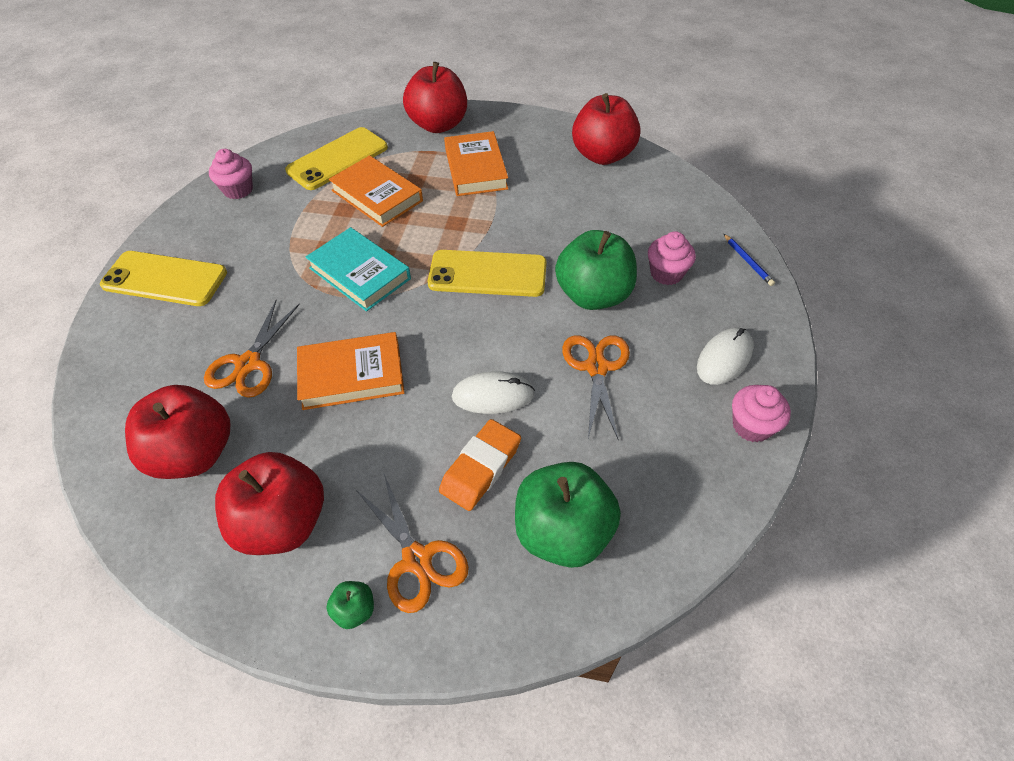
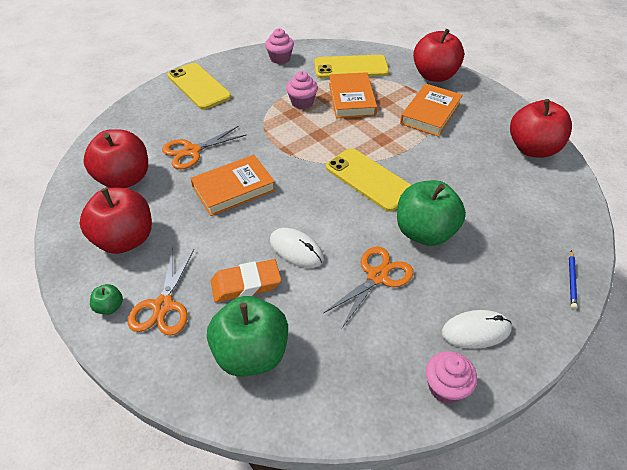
camera: 40 degrees right, 5 degrees down
orange book [297,332,405,410] -> orange book turned 60 degrees counterclockwise [190,155,276,216]
turquoise book [306,227,411,311] -> none
pink cupcake [648,231,696,285] -> pink cupcake moved to [286,71,318,109]

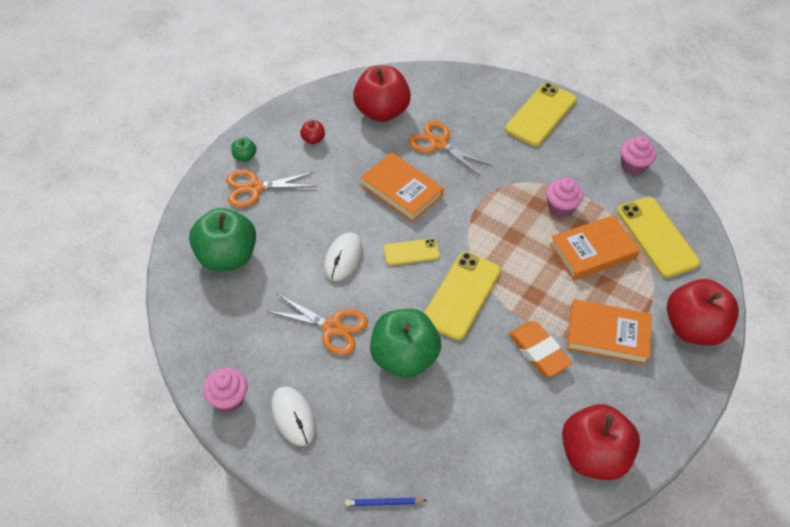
camera: 70 degrees right, 5 degrees up
red apple [80,188,152,254] -> red apple [300,120,325,144], size x0.42
orange eraser [211,259,281,302] -> orange eraser moved to [508,321,572,377]
none -> yellow phone [383,238,440,265]

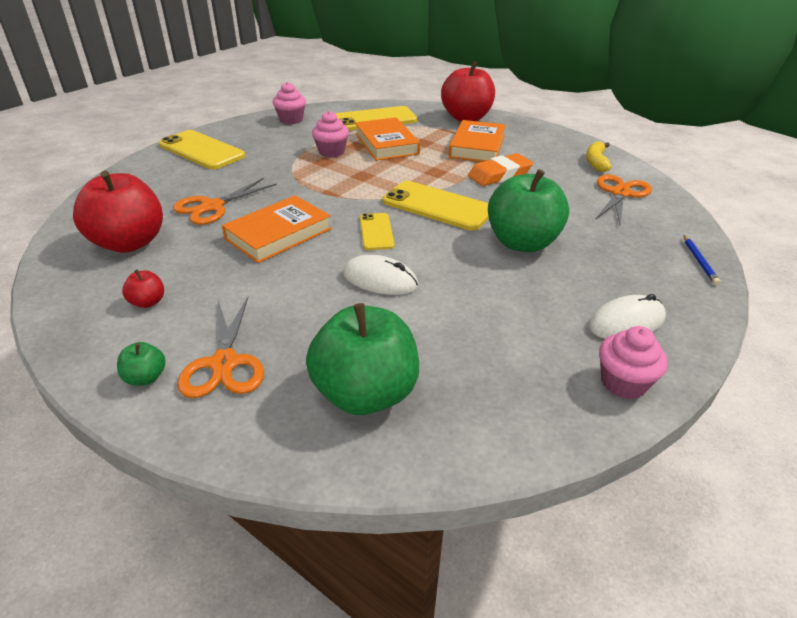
camera: 85 degrees left, 15 degrees down
orange scissors [267,294,368,355] -> orange scissors moved to [596,174,652,225]
red apple [562,404,640,480] -> yellow banana [586,141,612,172]

